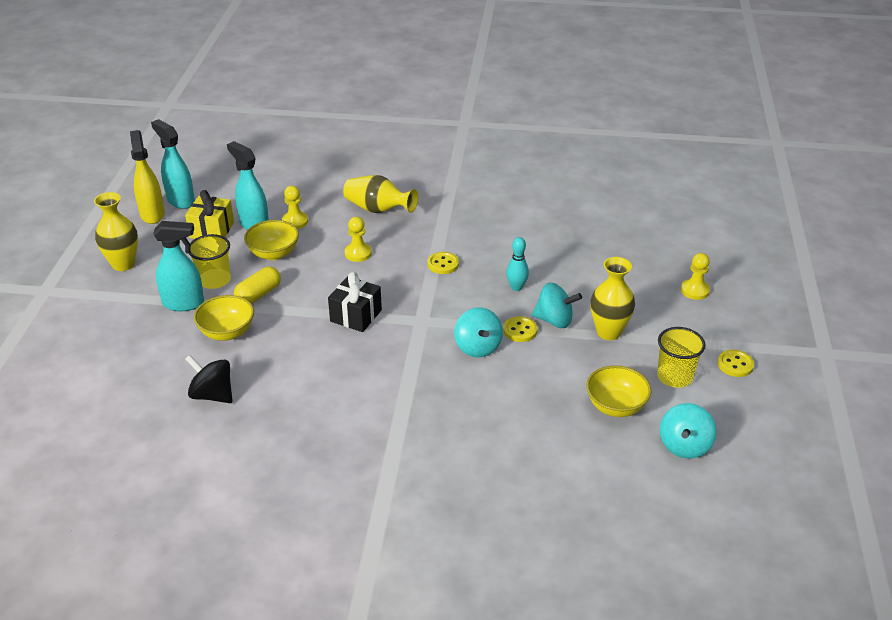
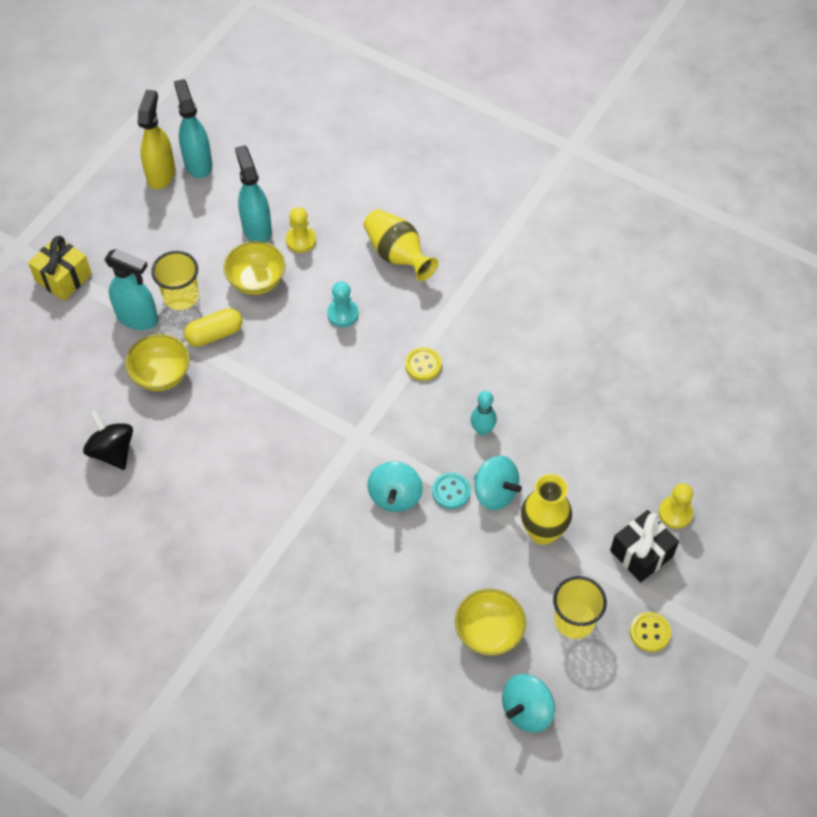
camera: 25 degrees right, 20 degrees up
yellow vase [94,192,138,271] -> none
yellow gift [185,190,234,239] -> yellow gift moved to [28,236,92,301]
black gift [328,272,382,332] -> black gift moved to [610,510,679,582]
yellow pawn [345,217,372,262] -> turquoise pawn [327,282,358,327]
yellow button [503,316,537,342] -> turquoise button [432,472,471,509]

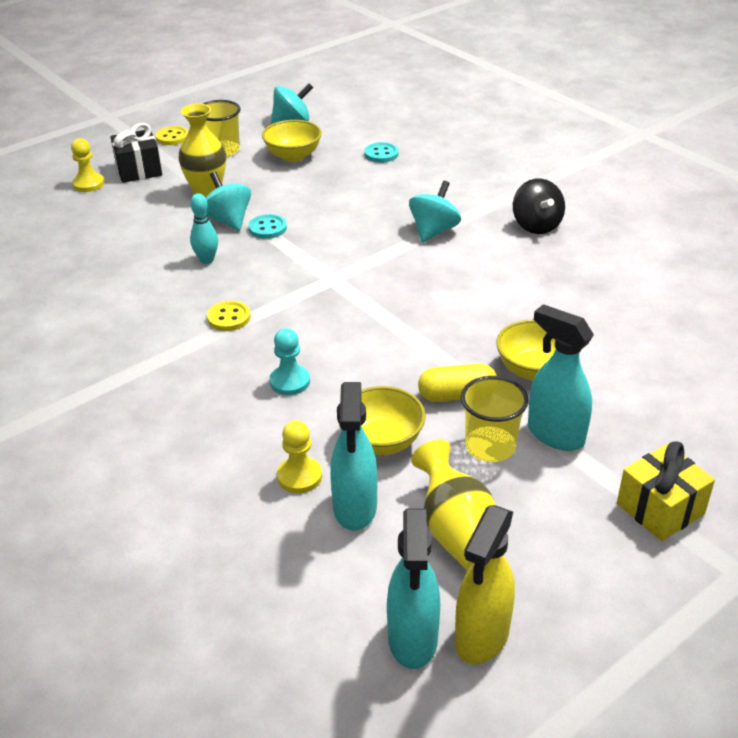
camera: 160 degrees left, 20 degrees down
black spinning top [83,410,133,470] -> black spinning top moved to [513,178,565,234]
yellow vase [363,209,438,281] -> yellow vase moved to [411,439,495,571]
turquoise spinning top [367,461,423,512] -> turquoise spinning top moved to [409,181,461,243]
none -> turquoise button [365,142,399,163]

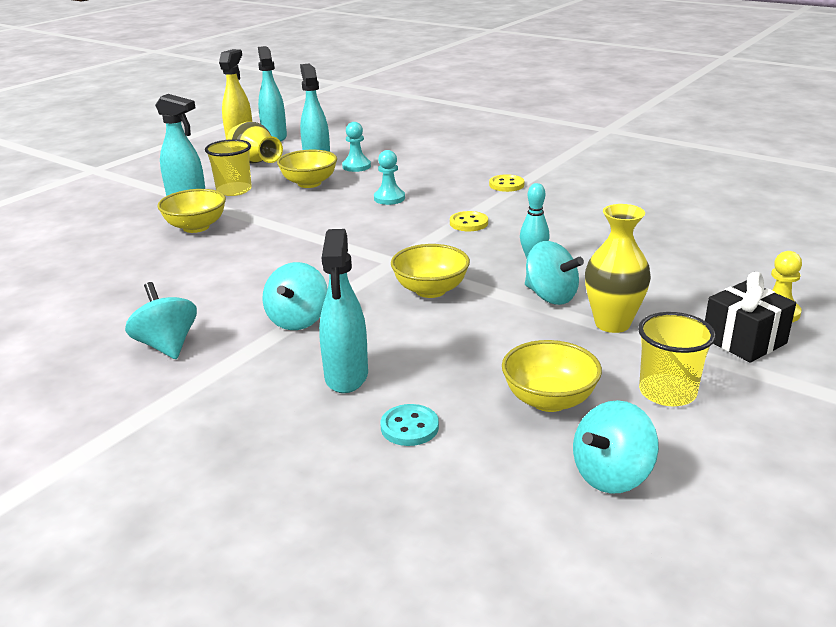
camera: 165 degrees right, 10 degrees down
yellow button [155,126,188,145] -> yellow button moved to [489,174,524,192]
turquoise button [248,214,287,239] -> none
yellow pawn [277,420,322,493] -> turquoise pawn [342,122,371,172]
yellow capsule [418,364,497,402] -> none
black spinning top [513,178,565,234] -> turquoise spinning top [125,282,197,359]
yellow gift [617,441,715,541] -> none
none -> turquoise spray bottle [319,229,368,393]
none -> yellow bowl [391,244,470,298]

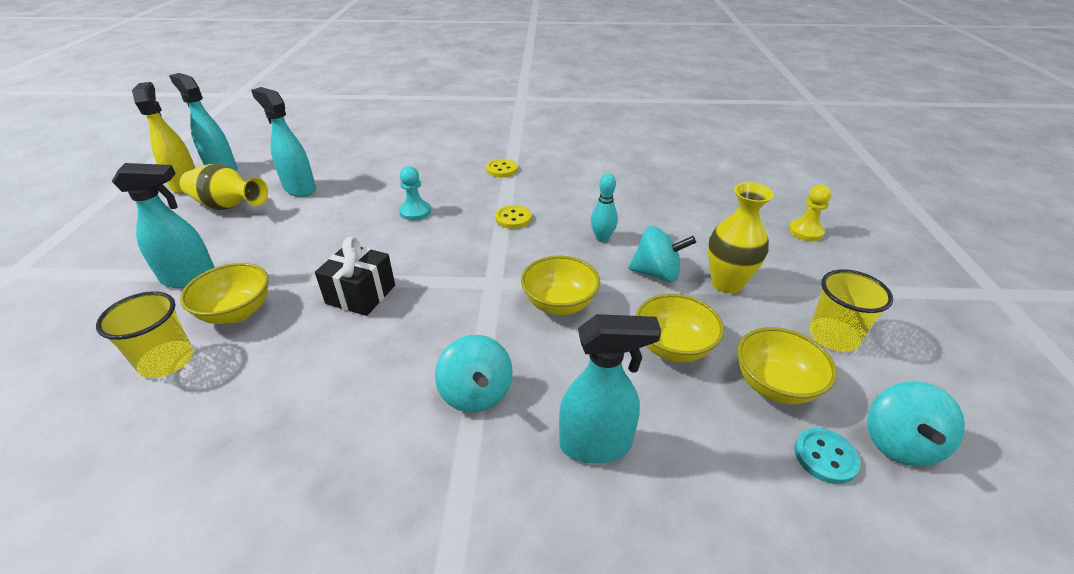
camera: 35 degrees left, 10 degrees up
turquoise spinning top [125,282,197,359] -> none
yellow cup [205,139,252,196] -> yellow cup moved to [96,291,193,378]
yellow bowl [277,150,337,188] -> yellow bowl moved to [636,294,724,362]
turquoise spray bottle [319,229,368,393] -> turquoise spray bottle turned 60 degrees counterclockwise [559,314,661,464]
turquoise pawn [342,122,371,172] -> none
turquoise button [381,404,439,446] -> turquoise button moved to [794,428,861,484]
black gift [705,272,796,362] -> black gift moved to [315,237,395,316]

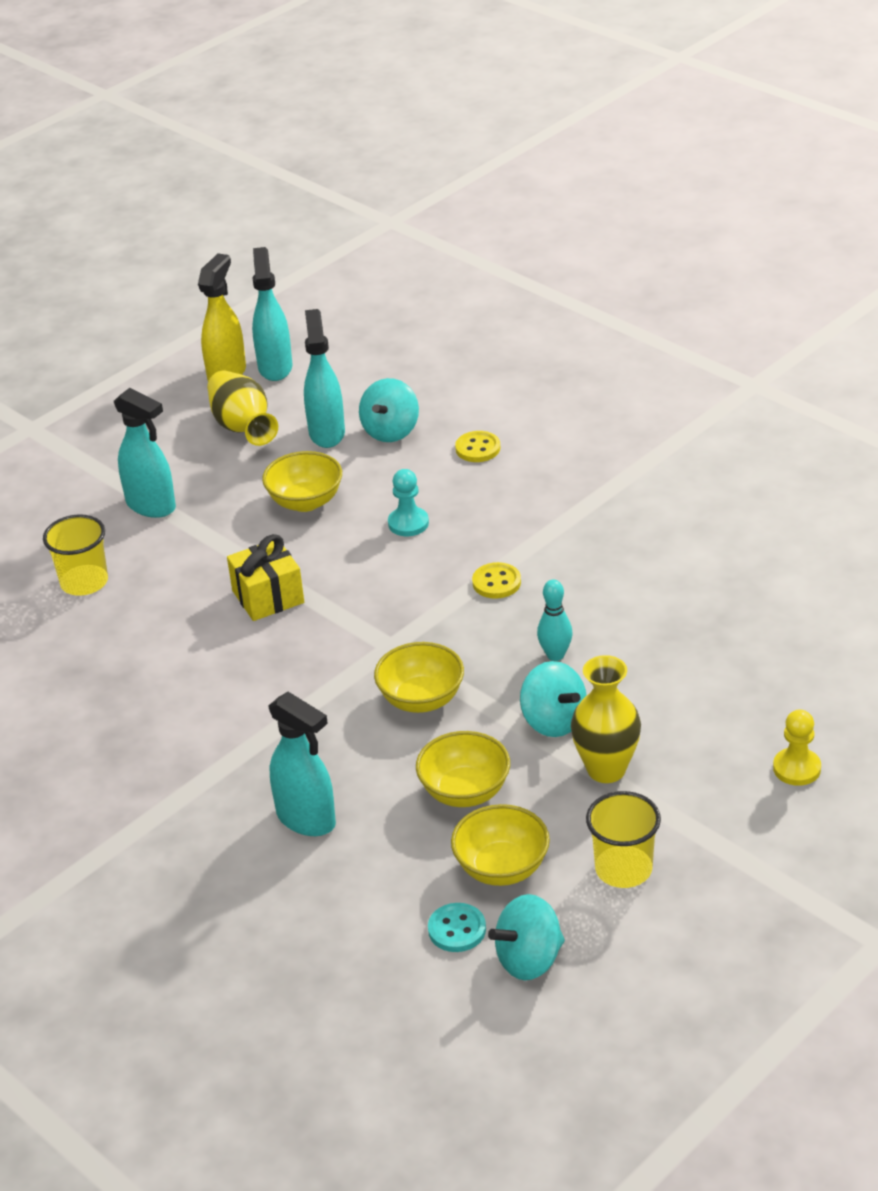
camera: 45 degrees right, 0 degrees up
yellow bowl [180,263,268,324] -> yellow bowl moved to [262,451,342,512]
black gift [315,237,395,316] -> yellow gift [227,534,304,621]
turquoise spinning top [435,335,513,413] -> turquoise spinning top moved to [359,378,419,442]
yellow button [486,159,518,177] -> yellow button moved to [455,431,500,462]

